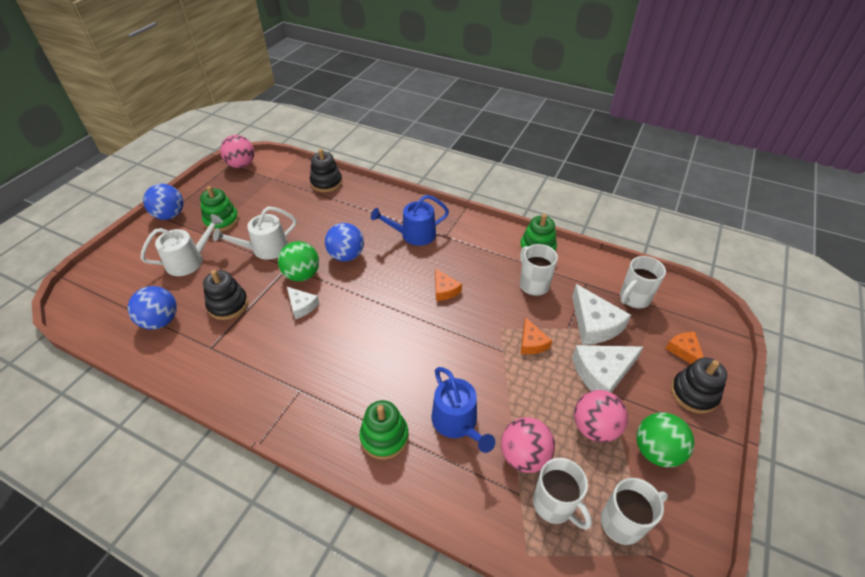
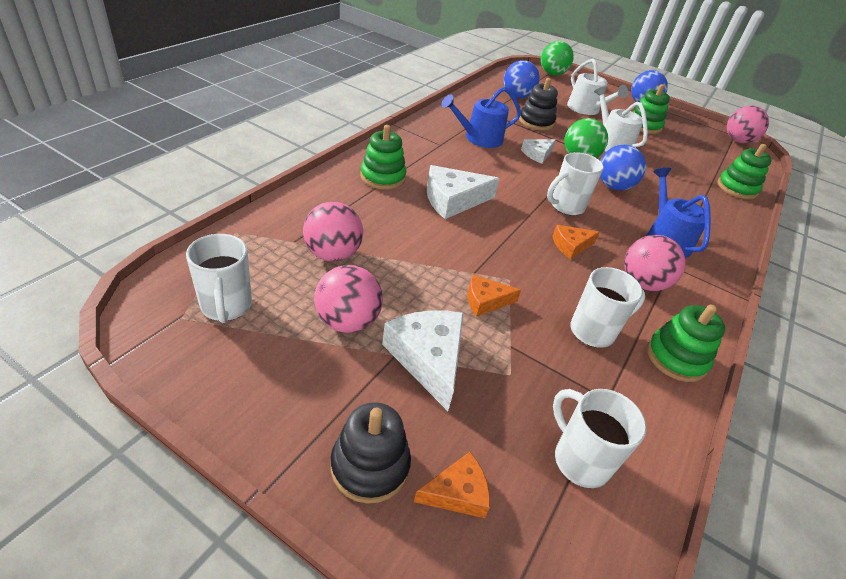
camera: 90 degrees right, 5 degrees down
black stacking toy [310,149,342,192] -> green stacking toy [717,144,772,199]
blue watering can [431,367,495,453] -> blue watering can moved to [441,87,521,148]
white mug [533,458,592,529] -> white mug moved to [547,152,604,216]
white cheese [572,284,631,345] -> white cheese moved to [427,165,500,219]
green ball [636,412,694,467] -> green ball moved to [541,41,574,76]
none -> pink ball [624,235,686,291]

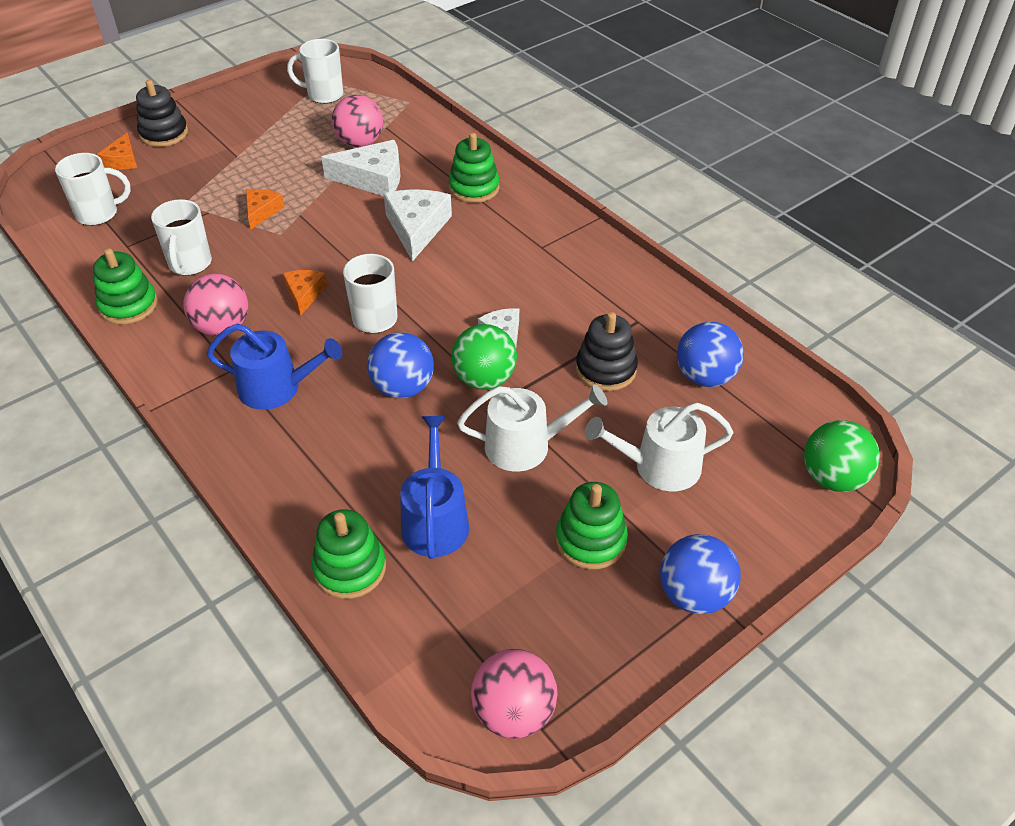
camera: 115 degrees right, 5 degrees up
pink ball [314,265,383,333] -> none
white cheese [382,310,464,411] -> white cheese moved to [321,140,401,196]
blue watering can [441,87,521,148] -> blue watering can moved to [400,416,469,559]

